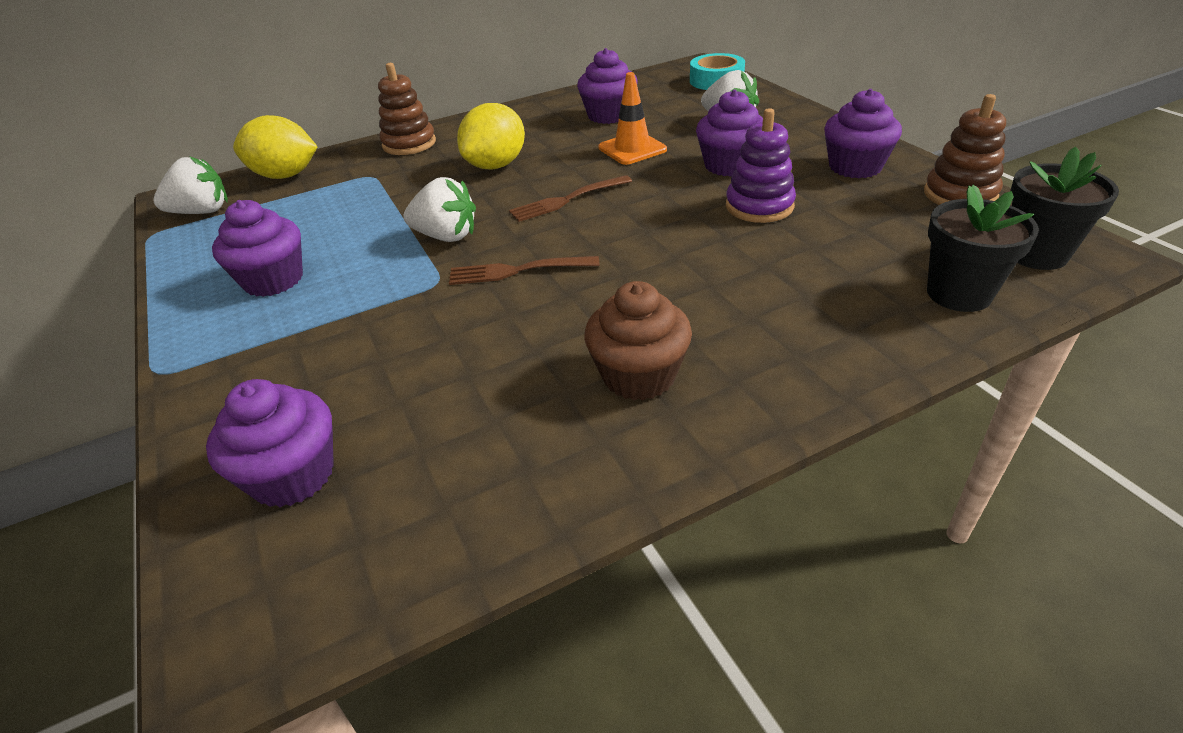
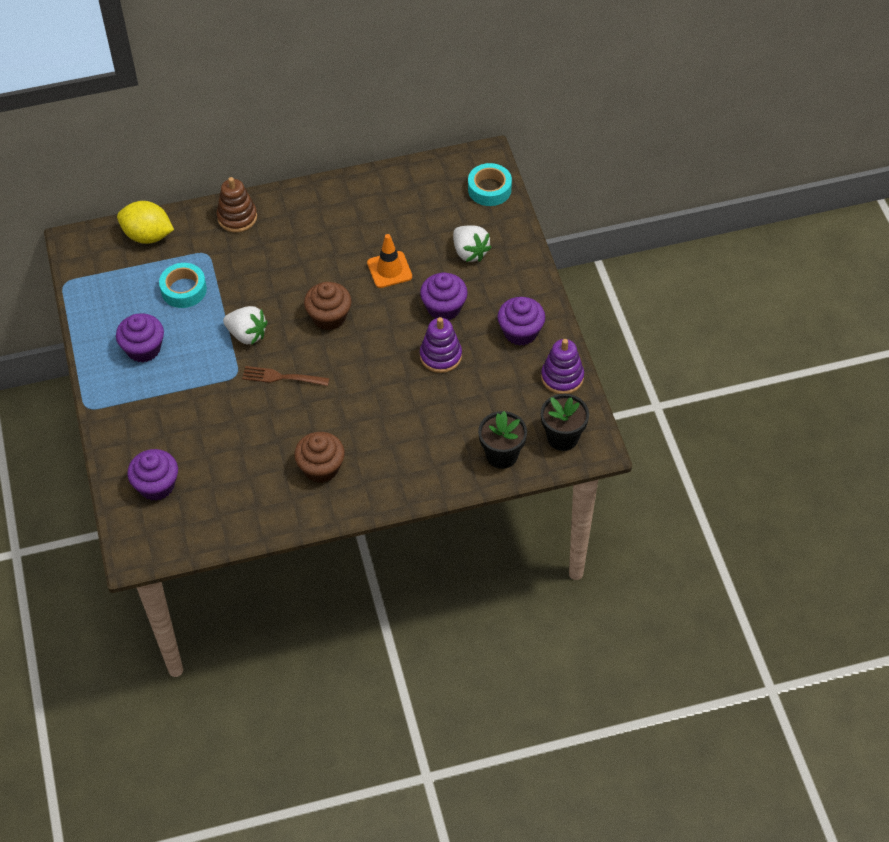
camera: 10 degrees right, 15 degrees up
white strawberry [153,156,228,214] -> none
yellow lemon [457,103,525,170] -> none
brown fork [509,175,632,222] -> brown cupcake [304,282,351,330]
purple cupcake [577,48,638,124] -> none
brown stacking toy [924,94,1006,205] -> purple stacking toy [541,339,584,394]
none -> turquoise tape [159,263,207,308]

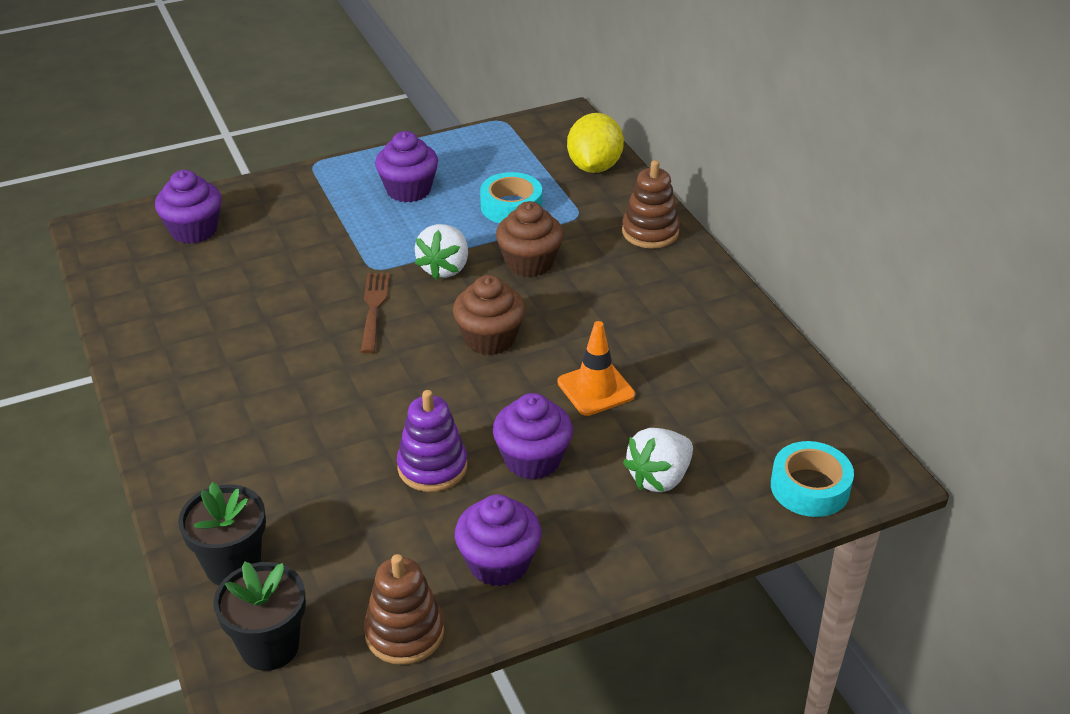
camera: 80 degrees right, 15 degrees down
brown cupcake [294,432,345,483] -> brown cupcake moved to [496,201,563,277]
purple stacking toy [541,339,584,394] -> brown stacking toy [364,554,444,665]

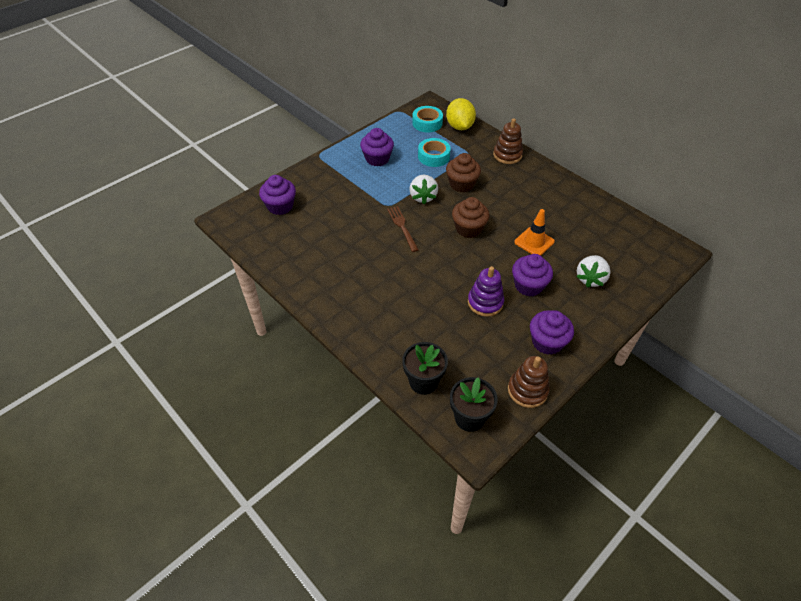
camera: 20 degrees left, 10 degrees up
turquoise tape [771,441,854,517] -> turquoise tape moved to [412,106,443,132]

